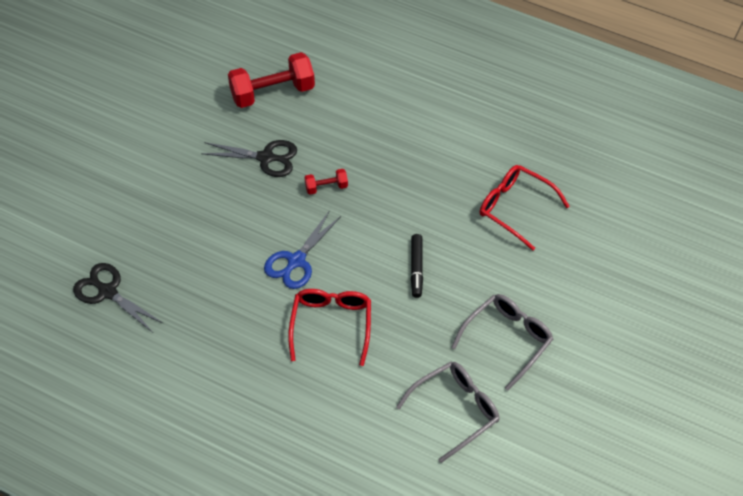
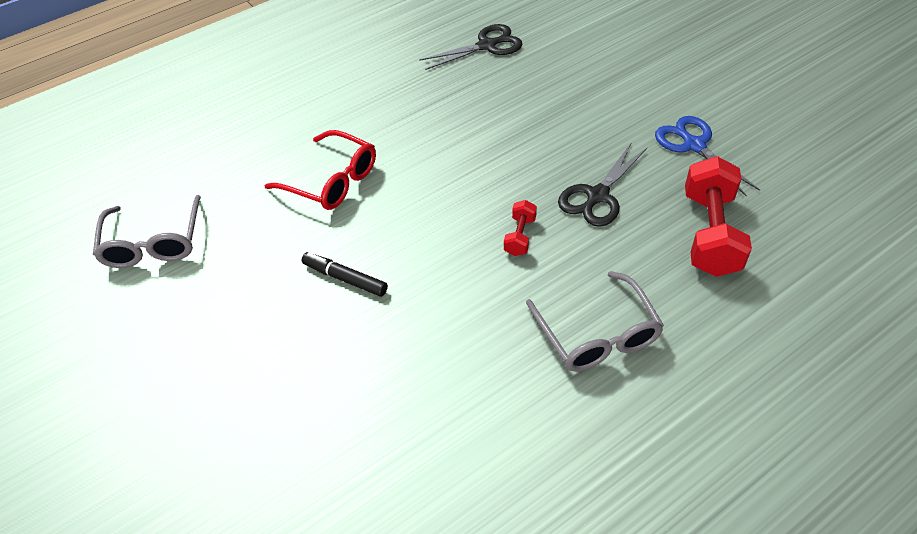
camera: 120 degrees right, 5 degrees down
blue scissors [264,210,341,289] -> blue scissors moved to [655,116,760,196]
grey glasses [451,294,553,391] -> grey glasses moved to [526,271,664,372]
red glasses [480,165,570,251] -> none

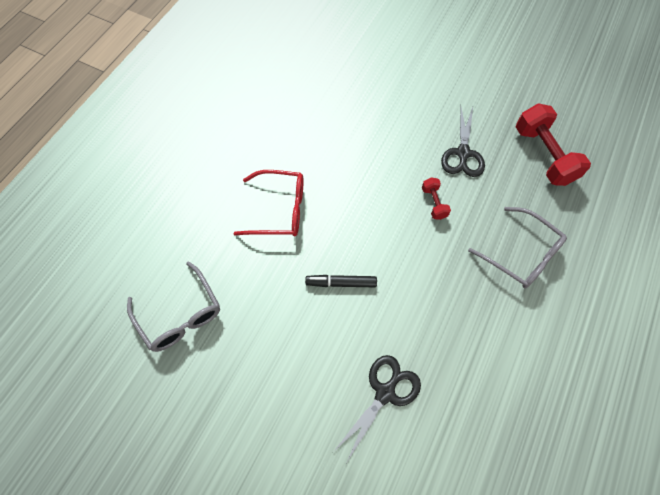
camera: 30 degrees left, 15 degrees up
black scissors [419,24,523,70] -> black scissors moved to [334,355,421,462]
blue scissors [655,116,760,196] -> none

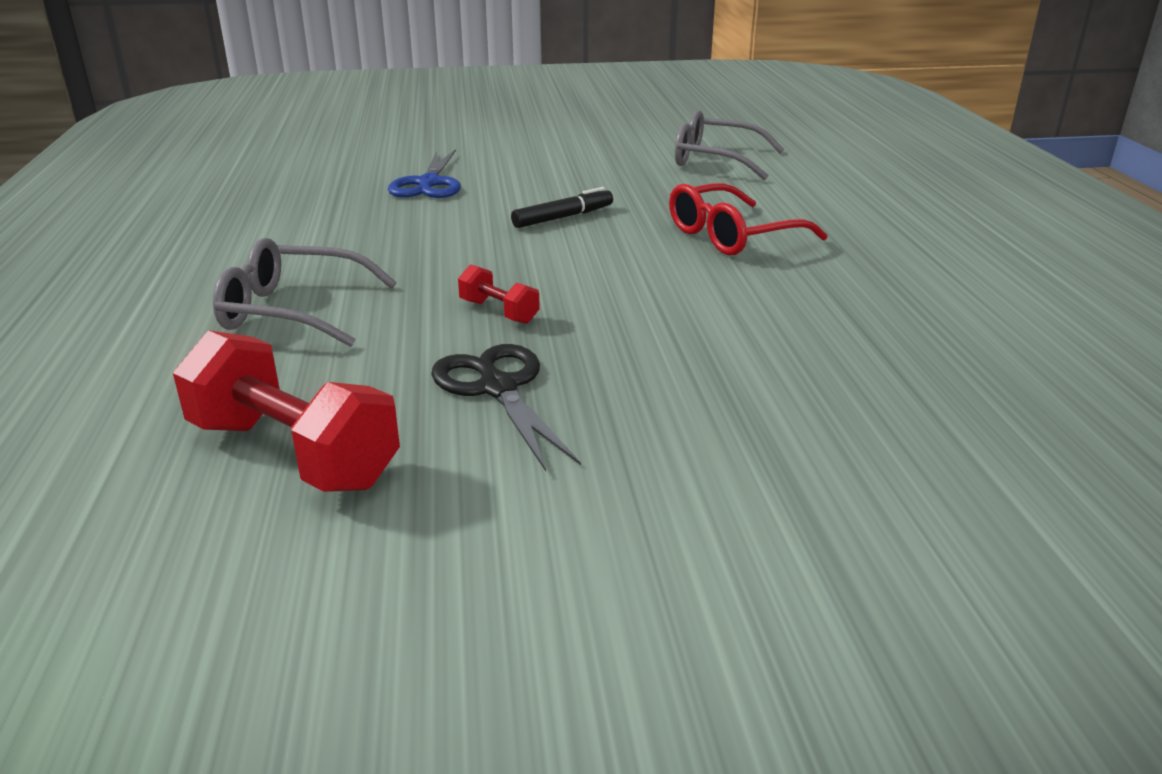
camera: 145 degrees right, 35 degrees down
black scissors [334,355,421,462] -> blue scissors [388,149,461,198]

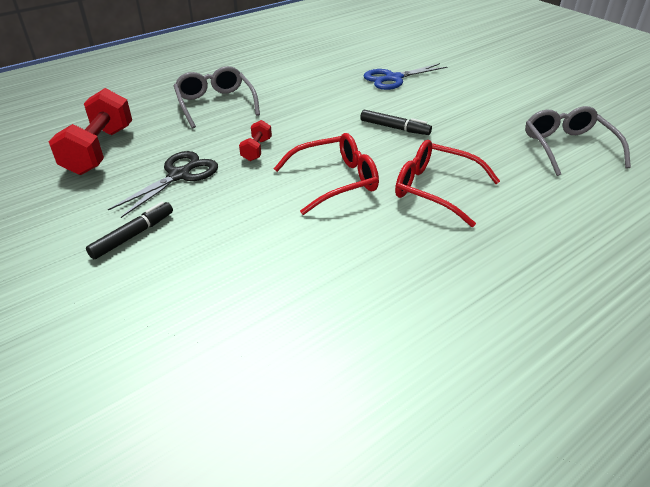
camera: 60 degrees right, 10 degrees up
none -> black marker [86,202,173,259]
none -> red glasses [274,133,379,215]

